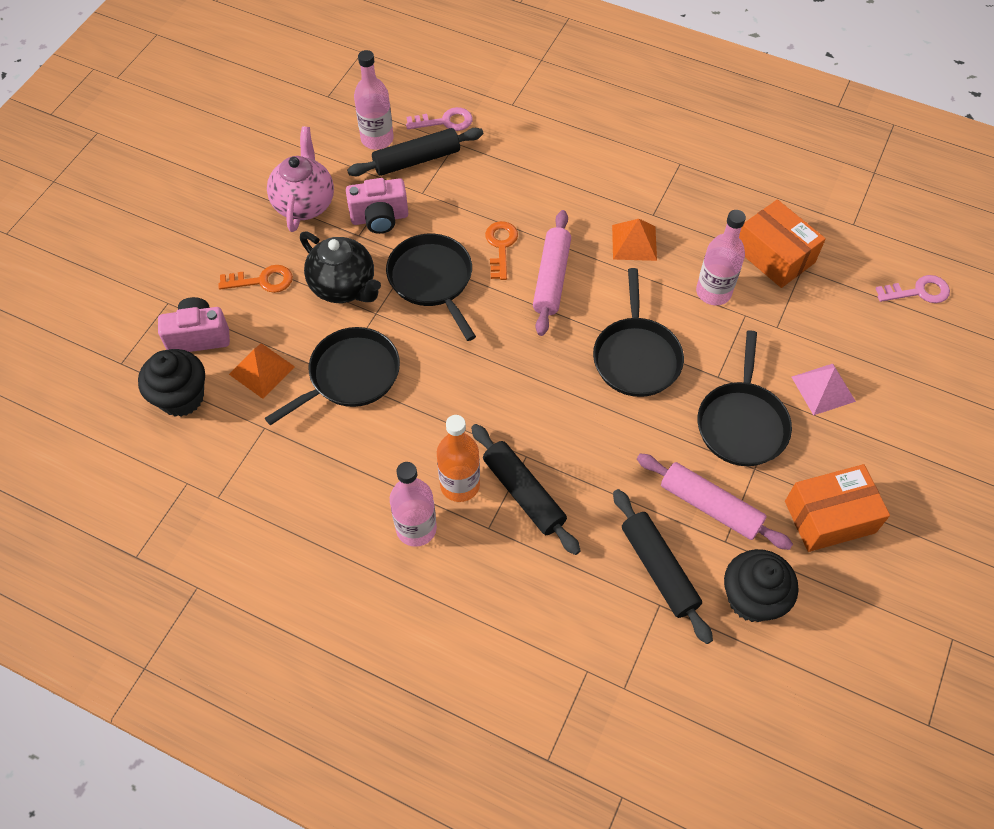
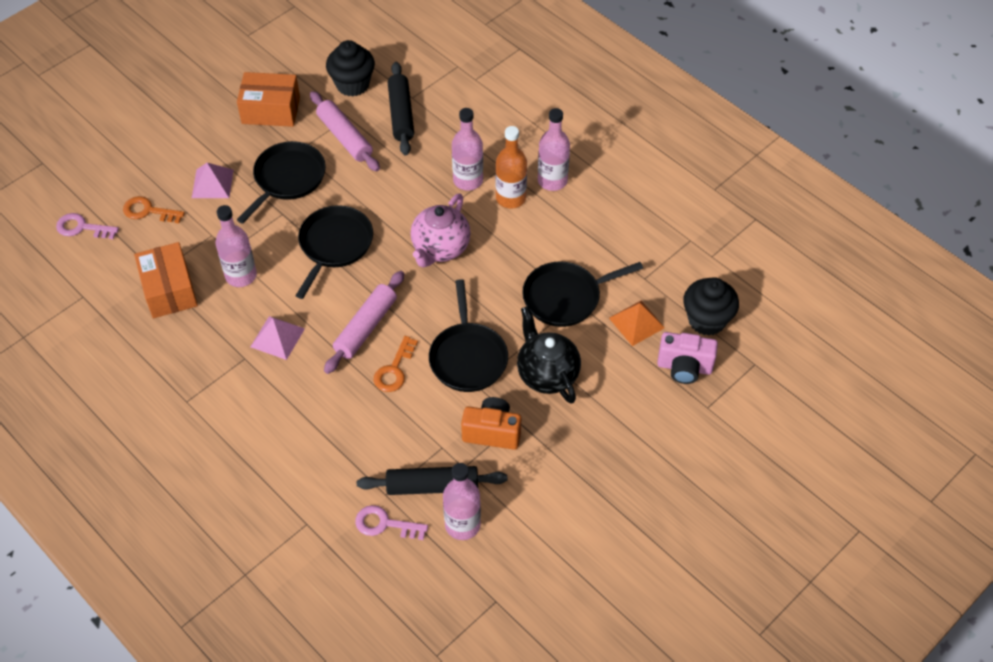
camera: 160 degrees left, 5 degrees down
orange key [218,265,293,293] -> orange key moved to [123,196,185,224]
pink teapot [267,127,334,232] -> pink teapot moved to [411,194,471,267]
pink camera [346,178,408,234] -> orange camera [461,397,521,450]
black rolling pin [471,424,581,555] -> pink bottle [452,108,483,191]
orange pyramid [612,219,657,261] -> pink pyramid [251,316,305,360]

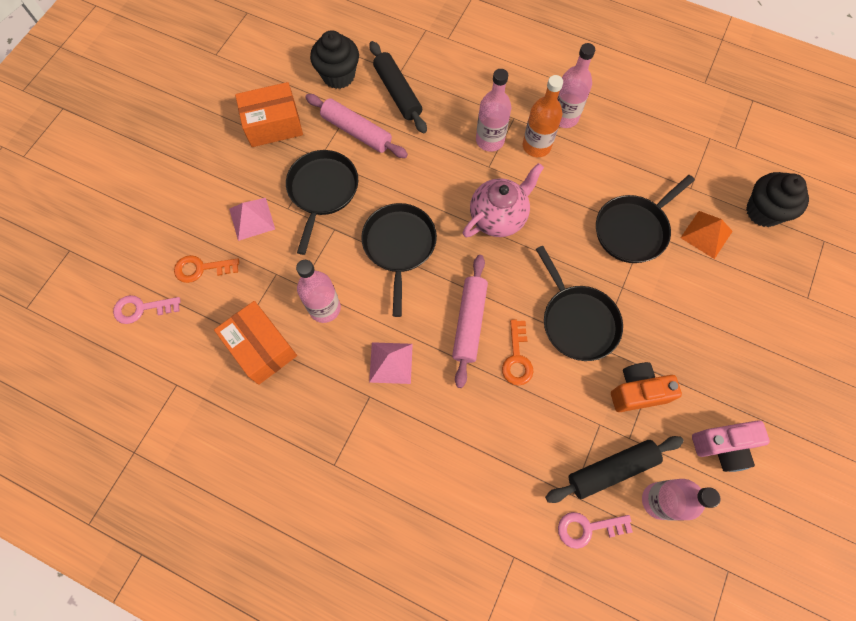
camera: 20 degrees left, 15 degrees up
pink teapot [411,194,471,267] -> pink teapot turned 135 degrees counterclockwise [463,163,544,237]
black teapot [517,306,581,404] -> none
pink camera [657,332,718,384] -> pink camera moved to [692,420,770,472]

